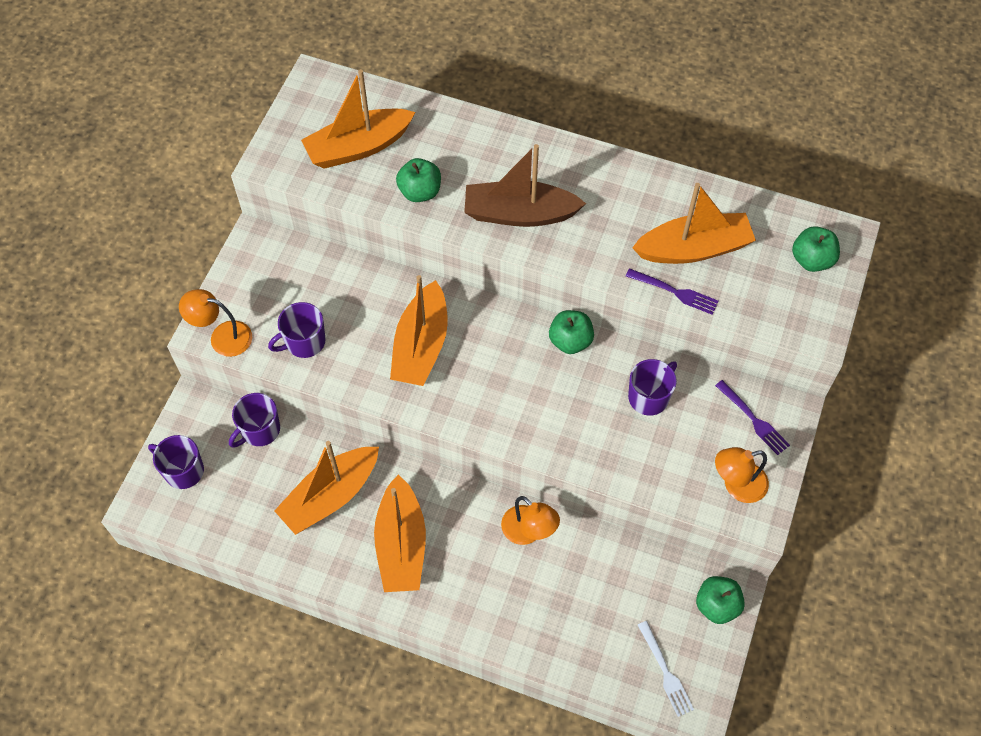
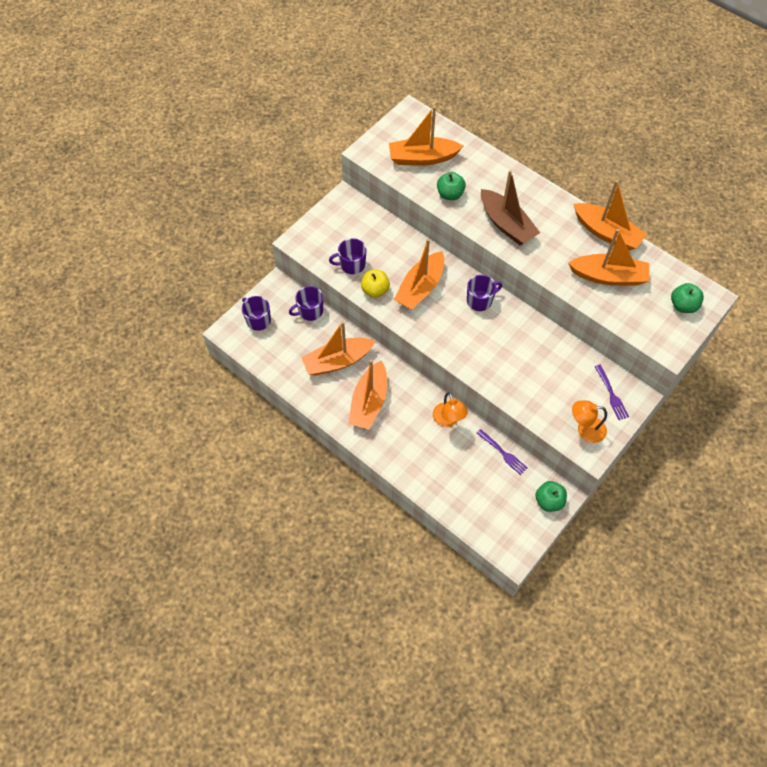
camera: 20 degrees right, 0 degrees up
orange lamp [179,289,252,357] -> none
brown boat [464,144,586,227] -> brown boat turned 150 degrees counterclockwise [481,170,540,245]
green apple [549,310,594,354] -> none
purple fork [626,268,719,315] -> purple fork moved to [477,429,528,475]
purple mug [628,359,677,416] -> purple mug moved to [467,275,502,311]
white fork [638,621,694,717] -> none
none -> yellow apple [361,270,390,298]
none -> orange boat [574,180,647,251]

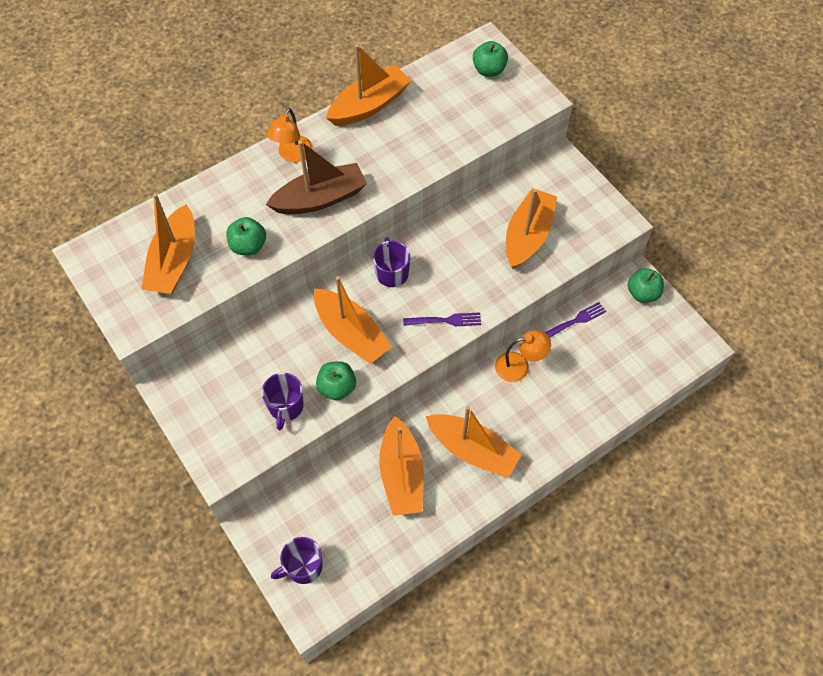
camera: 75 degrees left, 0 degrees up
purple mug [289,286,323,321] -> none
yellow apple [361,270,390,298] -> green apple [316,361,356,400]
orange boat [568,229,649,286] -> orange boat moved to [506,188,557,269]
orange lamp [572,400,607,443] -> orange lamp moved to [267,108,312,162]
purple fork [595,365,629,420] -> purple fork moved to [403,313,481,326]

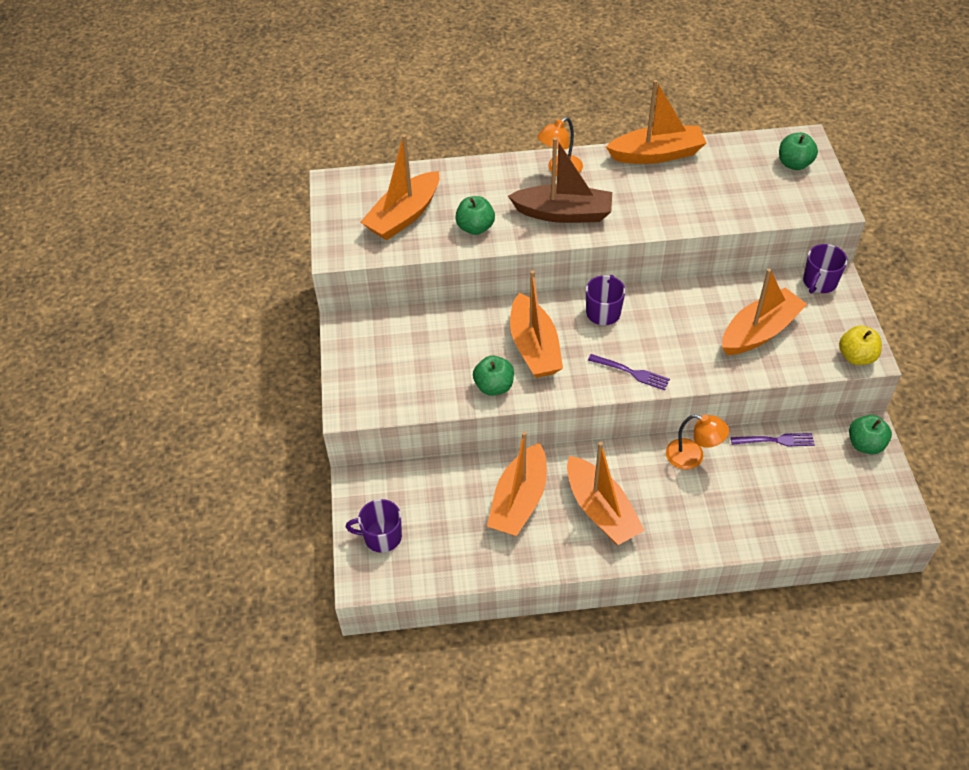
camera: 30 degrees right, 10 degrees down
purple mug [262,373,304,430] -> purple mug moved to [803,244,848,294]
none -> yellow apple [839,325,882,365]

